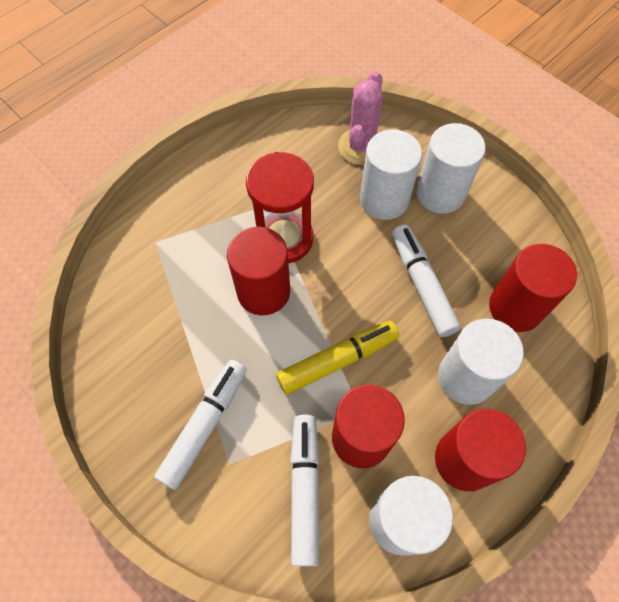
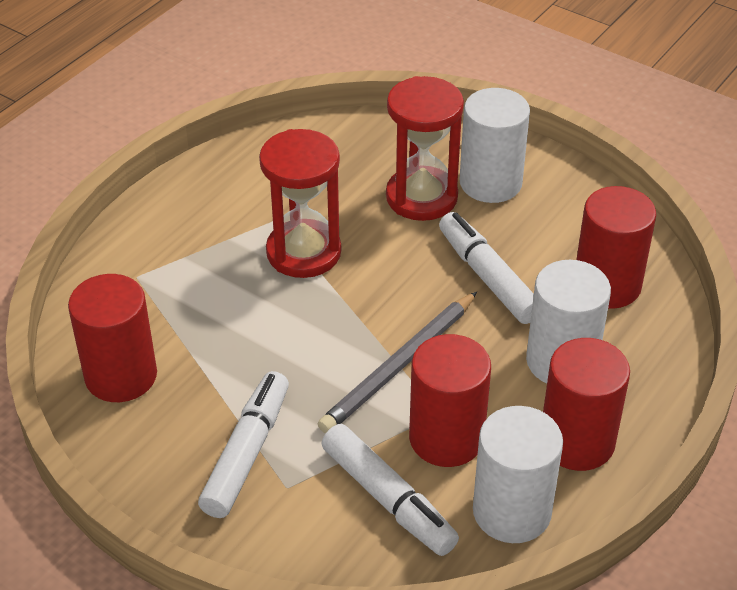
camera: 10 degrees left, 20 degrees down
red cylinder [227,227,290,315] -> red cylinder moved to [68,274,157,402]
yellow marker [276,321,399,395] -> grey pencil [318,292,477,433]
white marker [290,415,319,566] -> white marker turned 150 degrees clockwise [321,424,459,556]
pink cactus [338,71,383,165] -> none
white cylinder [360,129,422,220] -> red hourglass [386,76,464,221]

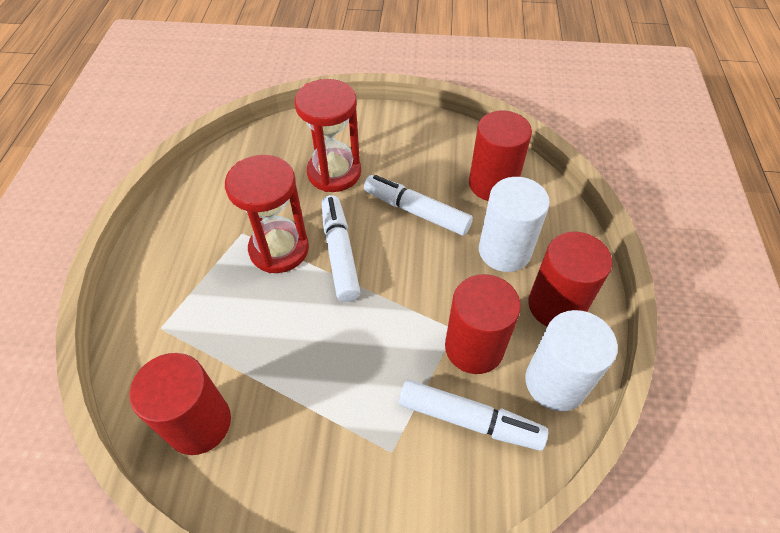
camera: 30 degrees left, 10 degrees up
white marker [198,371,289,518] -> white marker moved to [322,195,360,302]
grey pencil [318,292,477,433] -> none
white cylinder [459,88,530,203] -> none

